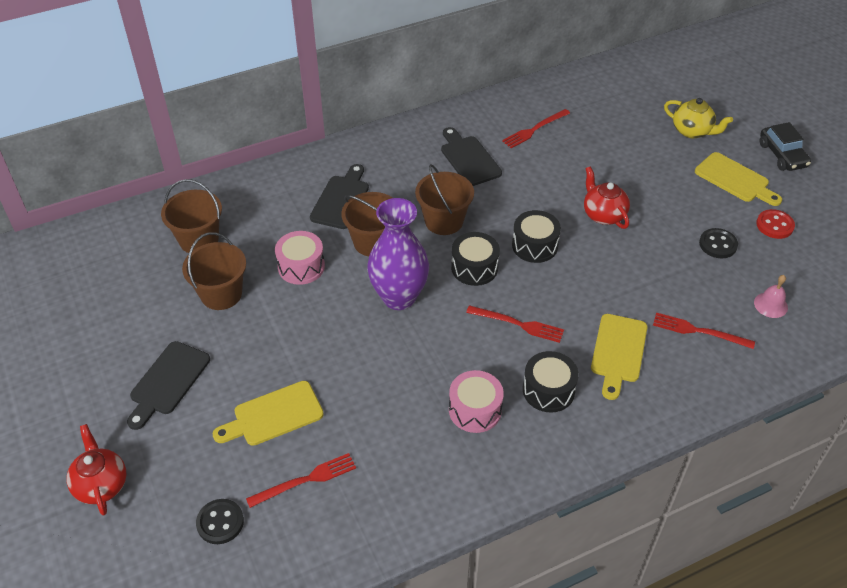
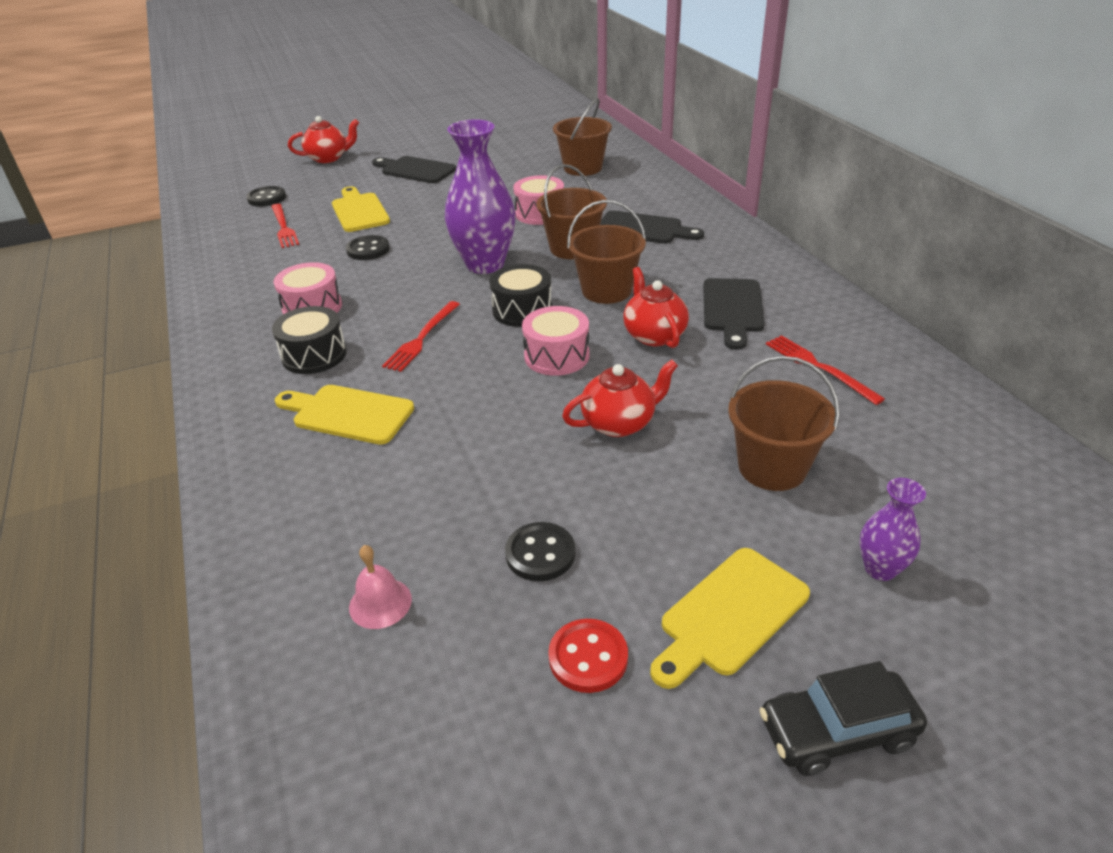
camera: 95 degrees right, 10 degrees down
brown bucket [182,232,246,310] -> brown bucket moved to [728,356,840,491]
black cutting board [441,127,502,186] -> black cutting board turned 120 degrees clockwise [703,278,765,350]
black drum [512,210,561,263] -> pink drum [522,306,589,376]
red fork [653,312,755,349] -> none
yellow teapot [664,98,733,138] -> purple vase [859,478,926,581]
none -> black button [346,235,390,260]
none -> red teapot [623,267,689,348]

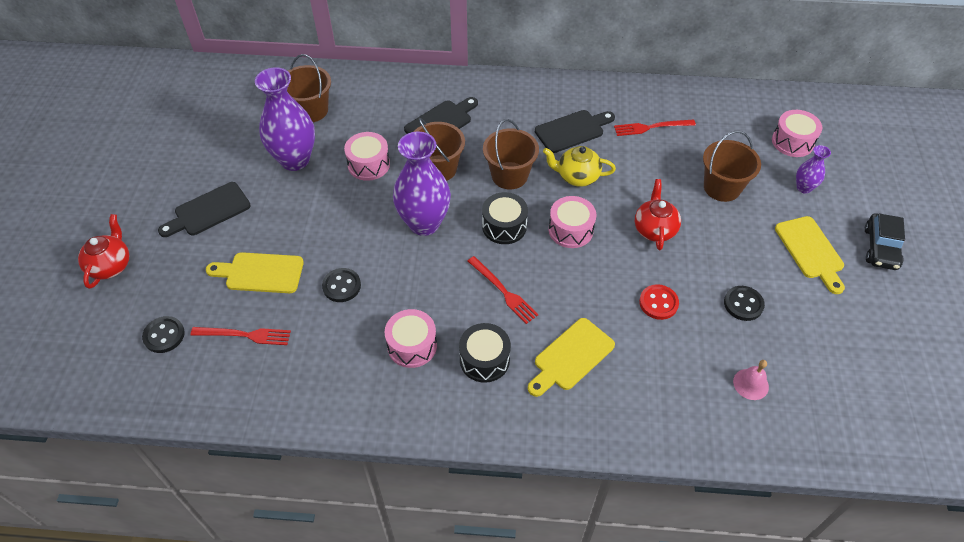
camera: 65 degrees left, 15 degrees up
red button [548,619,628,693] -> red button moved to [639,284,679,320]
red teapot [623,267,689,348] -> yellow teapot [543,146,616,187]
black cutting board [703,278,765,350] -> black cutting board turned 60 degrees counterclockwise [535,110,615,153]
none -> purple vase [255,67,315,171]
none -> pink drum [772,110,822,157]

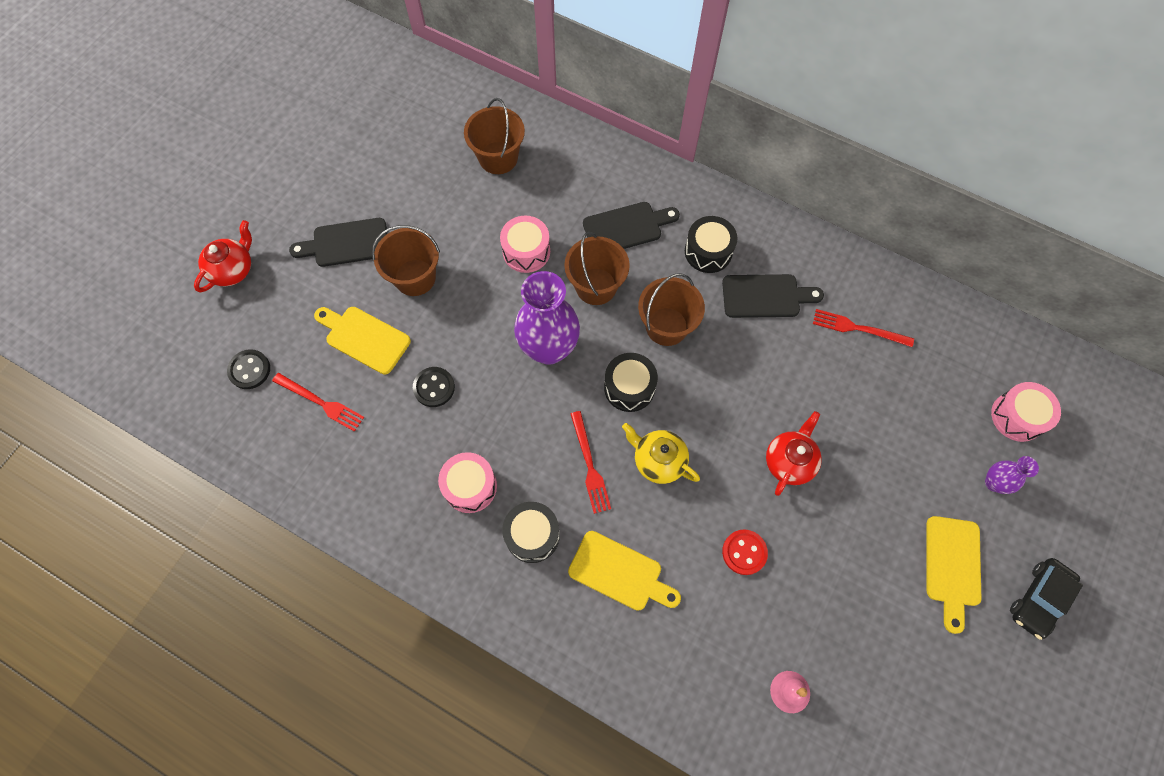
camera: 25 degrees right, 15 degrees up
purple vase [255,67,315,171] -> none
yellow cutting board [528,318,615,397] -> yellow cutting board turned 135 degrees counterclockwise [568,531,681,611]
yellow teapot [543,146,616,187] -> yellow teapot moved to [622,423,700,484]
pink drum [549,196,596,248] -> none
brown bucket [703,131,761,202] -> brown bucket moved to [372,225,440,296]
black button [724,286,765,321] -> none
none -> black drum [685,216,738,273]

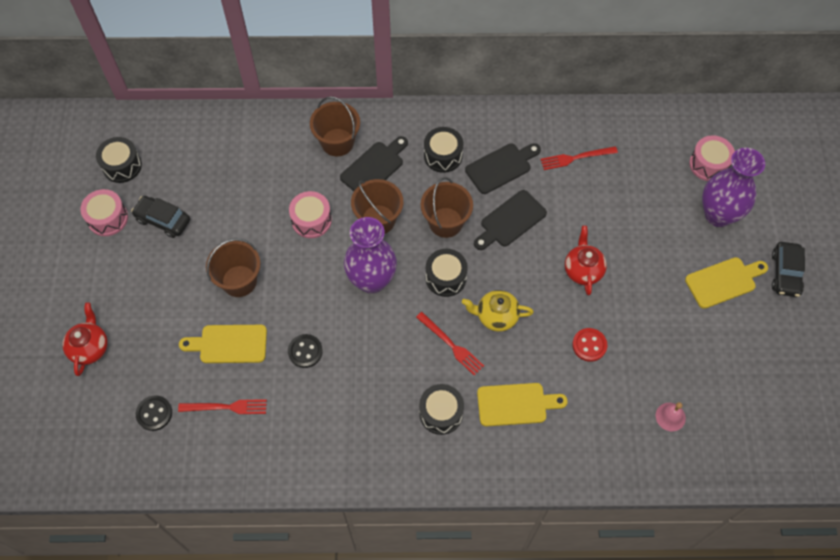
camera: 30 degrees left, 5 degrees down
black cutting board [289,218,387,267] -> black cutting board moved to [474,190,547,250]
pink drum [438,452,497,513] -> pink drum moved to [80,189,128,236]
brown bucket [464,98,525,174] -> brown bucket moved to [310,96,360,156]
yellow cutting board [927,516,982,634] -> yellow cutting board turned 90 degrees counterclockwise [685,257,768,309]
purple vase [985,456,1039,494] -> purple vase [702,148,765,227], size x2.05
none -> black drum [96,137,142,183]
none -> black car [131,196,190,238]

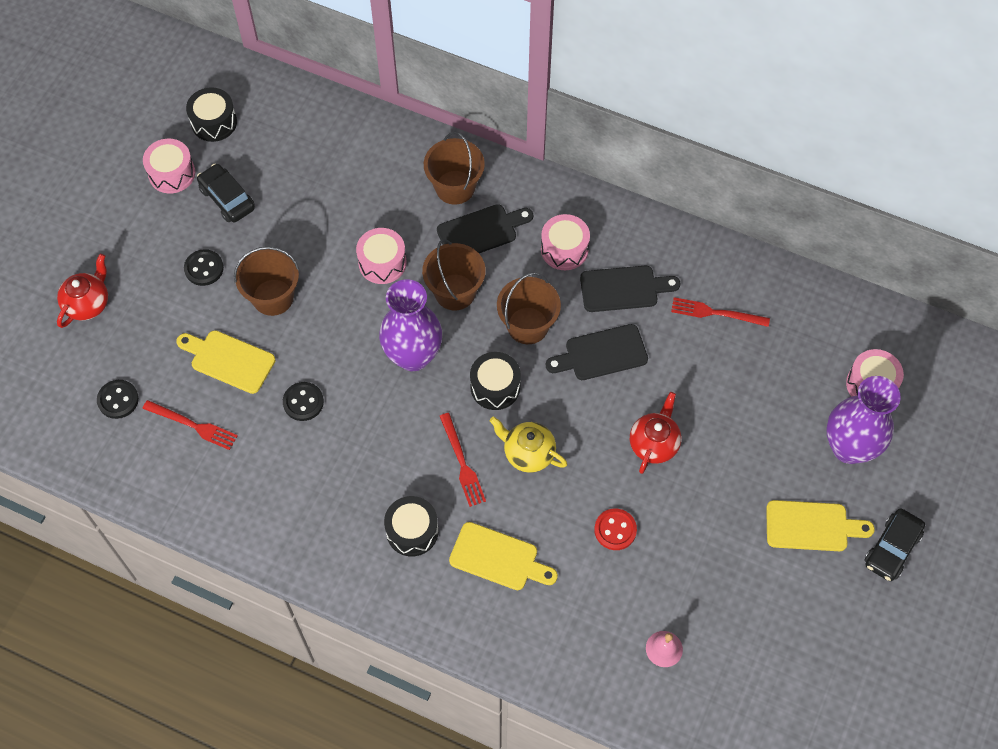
camera: 25 degrees right, 0 degrees up
black drum [424,127,463,173] -> pink drum [541,214,590,270]
none -> black button [184,249,224,286]

